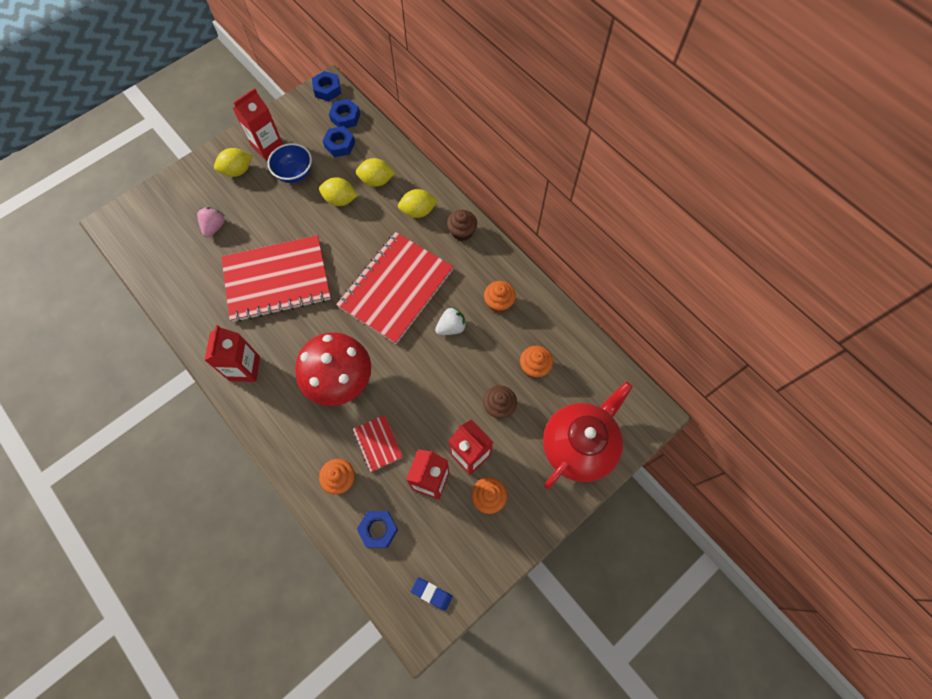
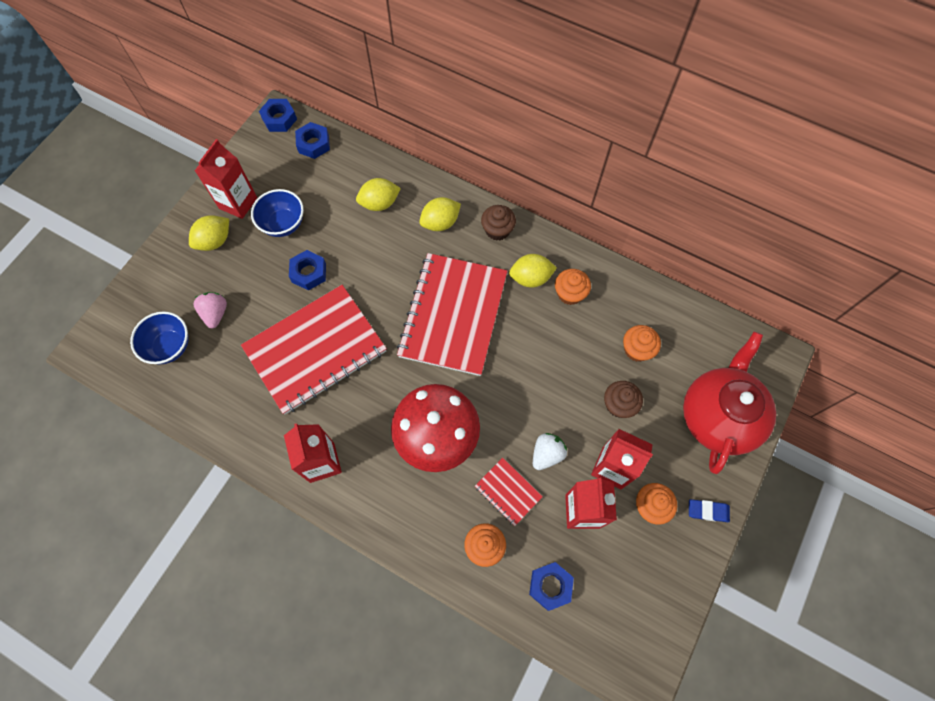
camera: 20 degrees left, 0 degrees up
yellow lemon [319,177,358,206] -> yellow lemon moved to [509,254,557,288]
blue nut [323,126,355,157] -> blue nut moved to [289,250,326,291]
blue eraser [411,577,453,611] -> blue eraser moved to [689,499,730,522]
white strawberry [435,307,466,335] -> white strawberry moved to [533,433,567,470]
none -> blue bowl [130,311,189,365]

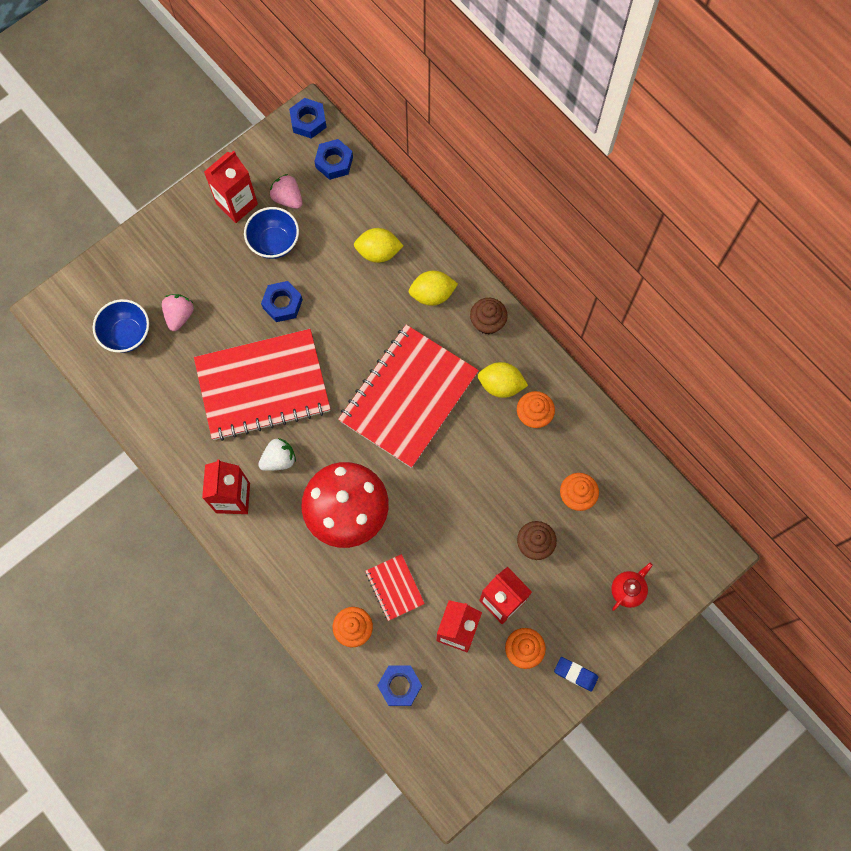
camera: 20 degrees right, 5 degrees up
yellow lemon [189,215,229,251] -> none
white strawberry [533,433,567,470] -> white strawberry moved to [258,438,296,471]
red teapot [683,332,776,474] -> red teapot [611,563,653,611], size x0.41
none -> pink strawberry [269,174,302,209]

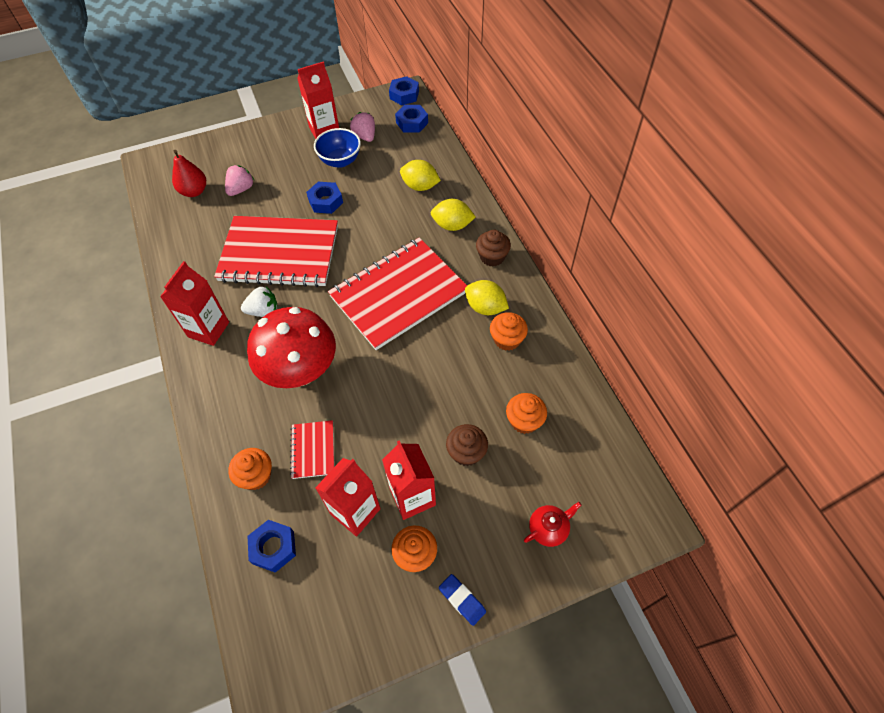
camera: 20 degrees right, 15 degrees down
blue bowl [93,299,149,353] -> red pear [172,150,206,197]

